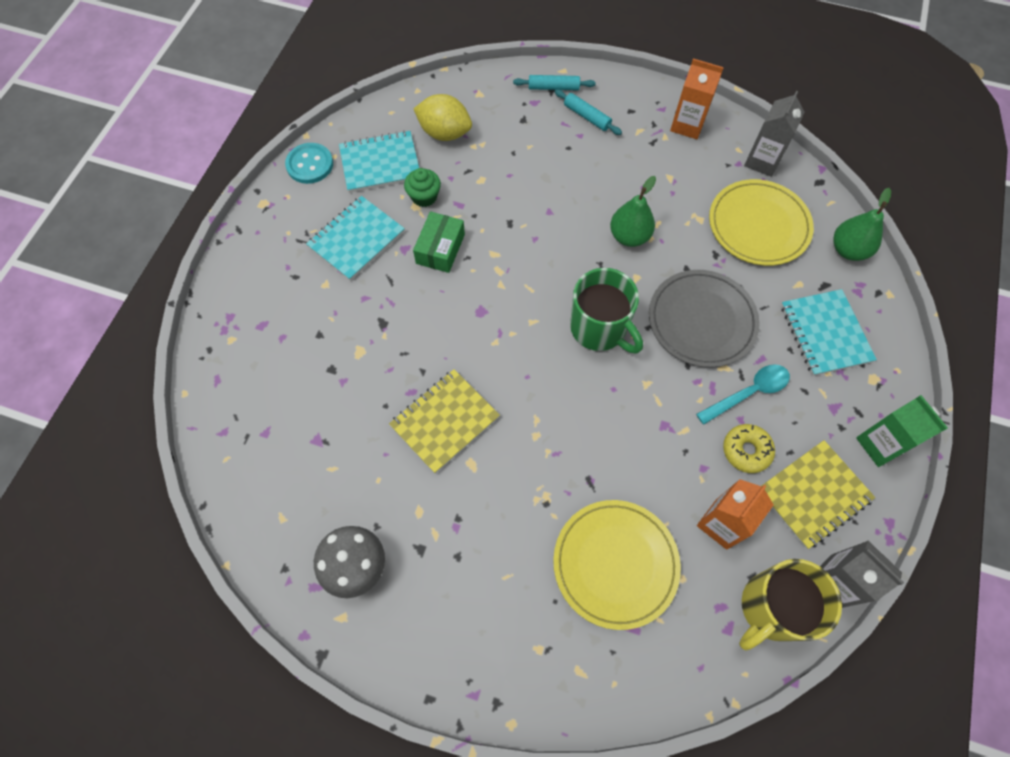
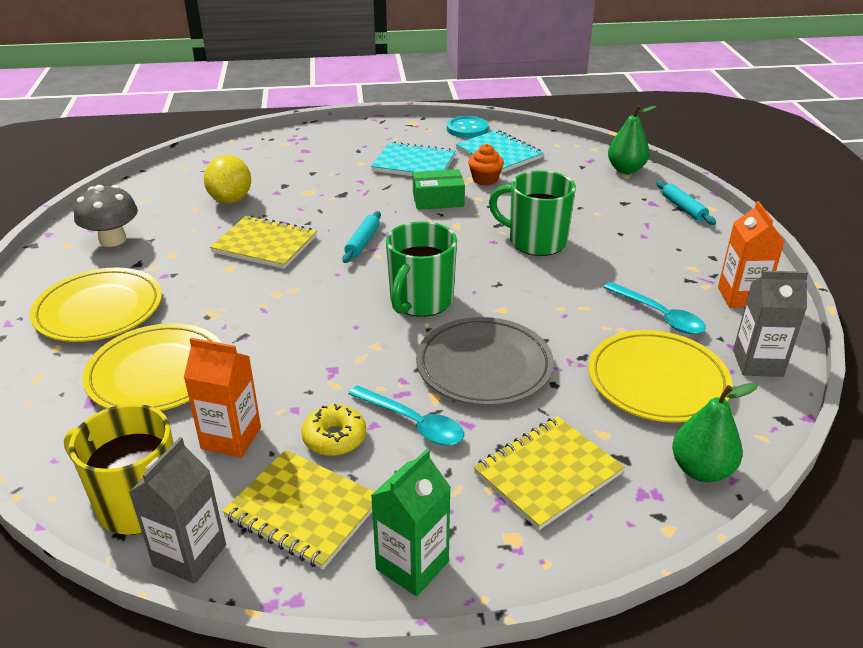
camera: 65 degrees right, 30 degrees down
green cupcake [404,168,441,207] -> orange cupcake [468,144,504,185]
yellow lemon [413,94,472,141] -> yellow lemon moved to [204,155,251,204]
turquoise rolling pin [555,89,622,135] -> turquoise rolling pin moved to [343,211,381,263]
green pear [610,176,656,247] -> green pear moved to [608,105,657,174]
turquoise notebook [781,289,877,376] -> yellow notebook [473,416,625,530]
none -> yellow plate [30,268,162,342]
none -> green mug [489,170,576,256]
none -> turquoise spoon [603,282,706,334]

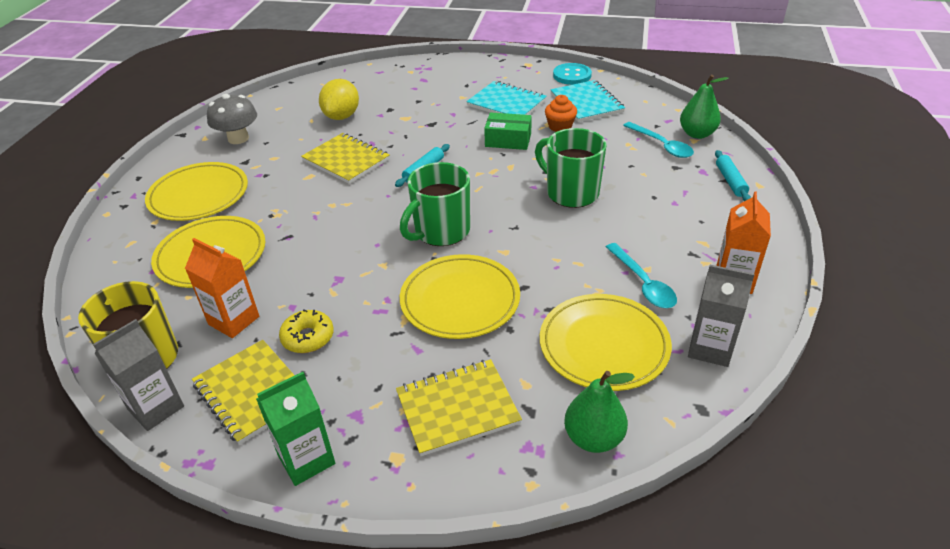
camera: 20 degrees right, 5 degrees up
turquoise spoon [349,385,464,445] -> turquoise spoon moved to [623,122,694,158]
grey plate [416,317,554,406] -> yellow plate [400,254,520,339]

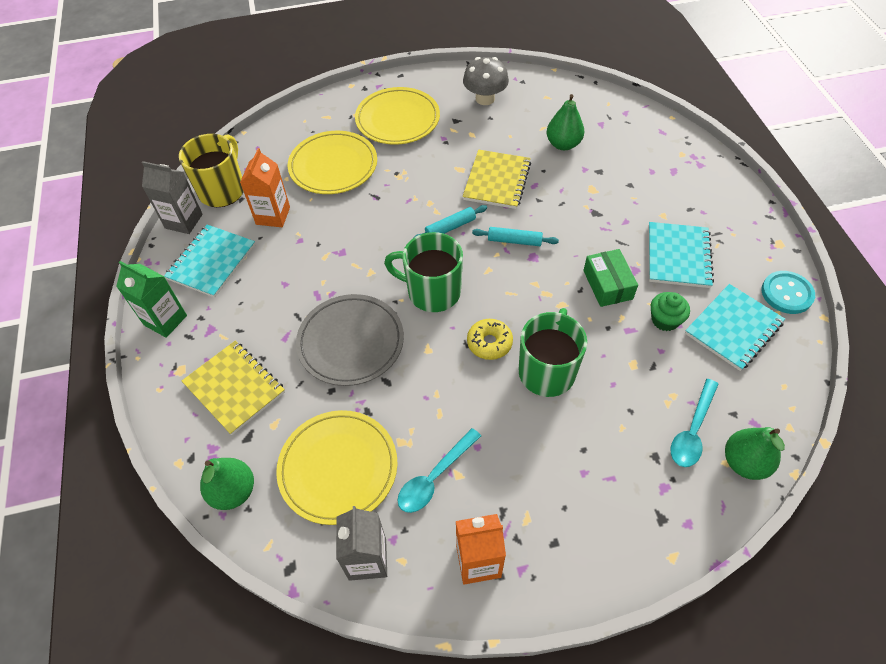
camera: 65 degrees right, 15 degrees up
yellow notebook [192,340,295,445] -> turquoise notebook [164,225,255,298]
yellow donut [279,309,334,353] -> yellow donut moved to [467,319,513,360]
yellow lemon [319,79,359,120] -> green pear [547,94,584,150]
yellow plate [400,254,520,339] -> grey plate [296,294,404,386]
orange cupcake [545,95,577,132] -> green cupcake [651,292,690,331]
turquoise rolling pin [715,150,751,201] -> turquoise rolling pin moved to [414,205,487,237]

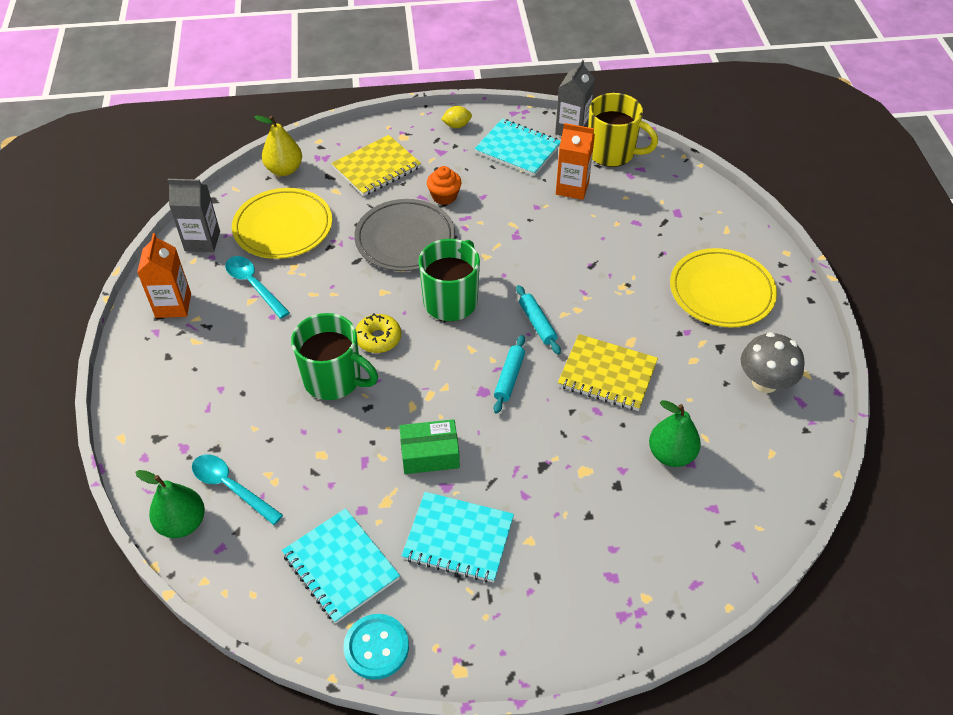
camera: 95 degrees right, 5 degrees down
green carton [116,261,187,338] -> yellow lemon [441,106,472,128]
green pear [200,458,254,510] -> yellow pear [254,115,302,176]
yellow plate [288,131,377,194] -> none
green cupcake [651,292,690,331] -> none
none -> orange cupcake [427,166,462,205]

